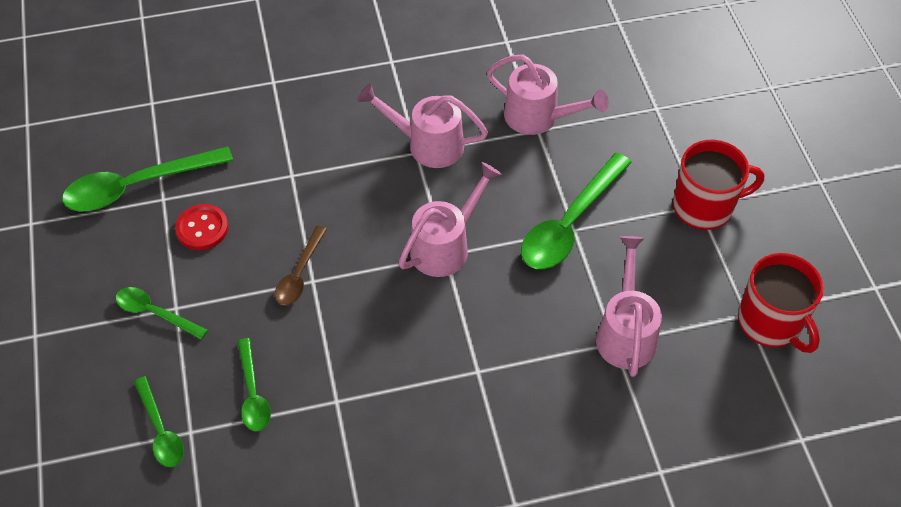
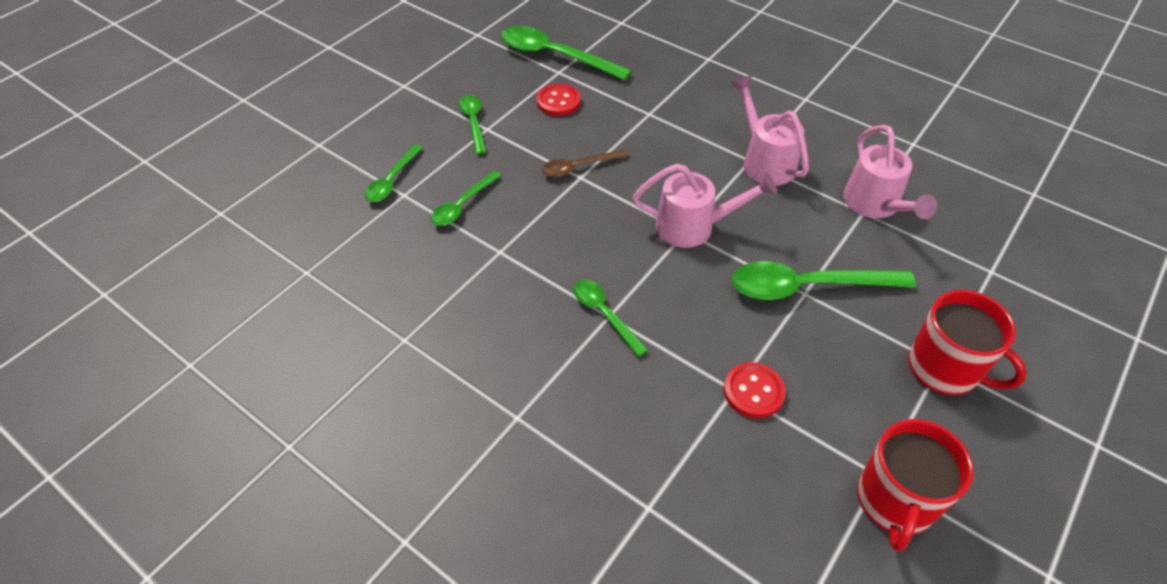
camera: 50 degrees right, 5 degrees down
pink watering can [596,236,662,377] -> red button [724,362,786,418]
none -> green spoon [573,280,648,357]

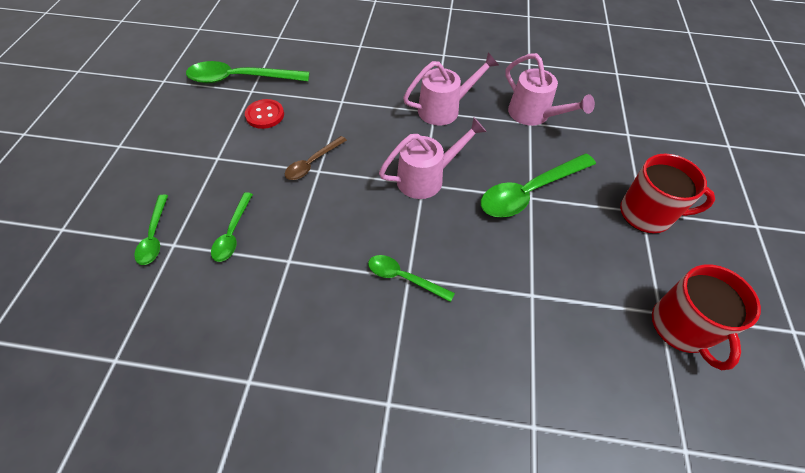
camera: 30 degrees left, 5 degrees up
green spoon [459,95,486,155] -> none
red button [724,362,786,418] -> none
pink watering can [731,75,809,186] -> pink watering can turned 120 degrees clockwise [403,52,499,126]

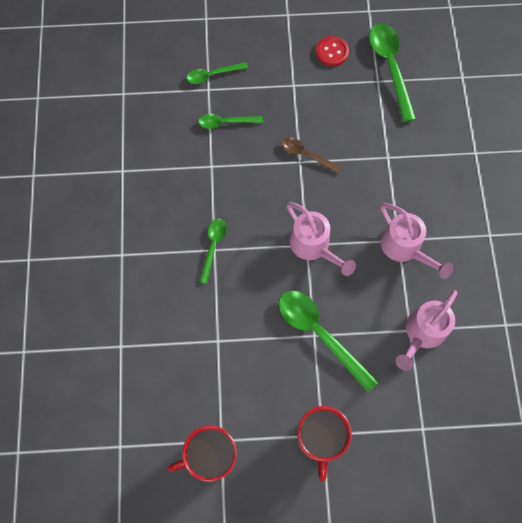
camera: 80 degrees right, 15 degrees up
red button [245,99,284,129] -> red button moved to [316,36,349,66]

